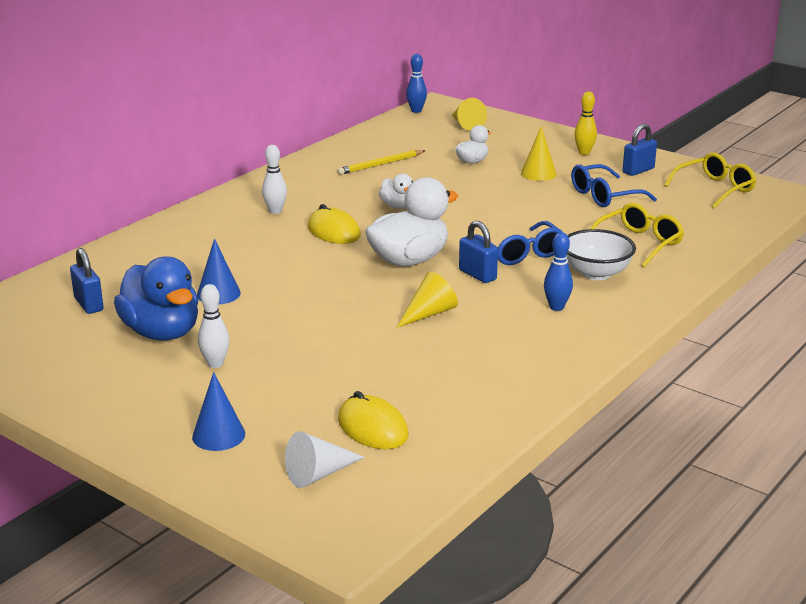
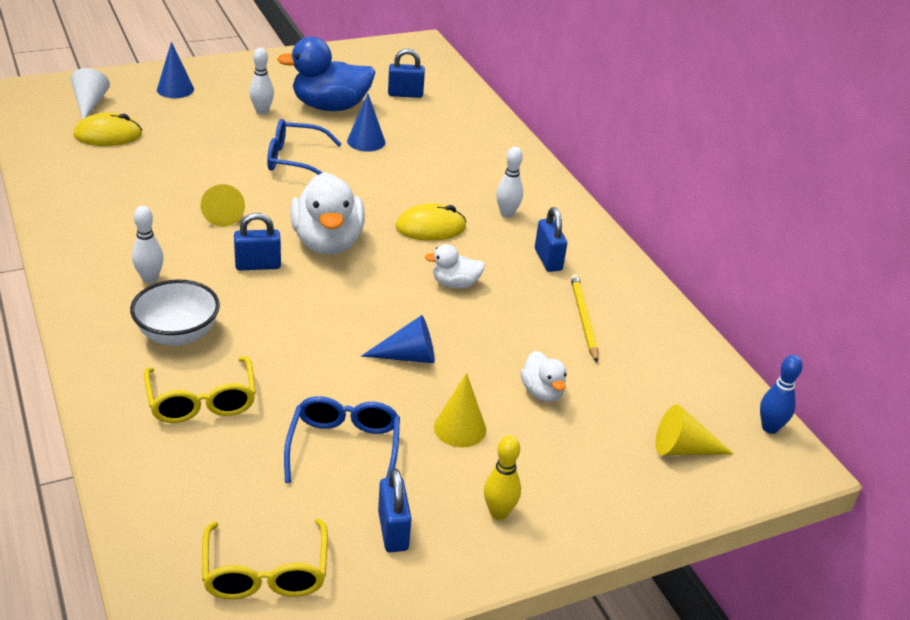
camera: 115 degrees right, 10 degrees up
blue glasses [474,221,563,265] -> blue glasses moved to [267,119,342,175]
blue bowling pin [544,232,573,311] -> white bowling pin [132,206,164,284]
none -> blue cone [361,315,435,363]
none -> blue padlock [535,207,567,272]

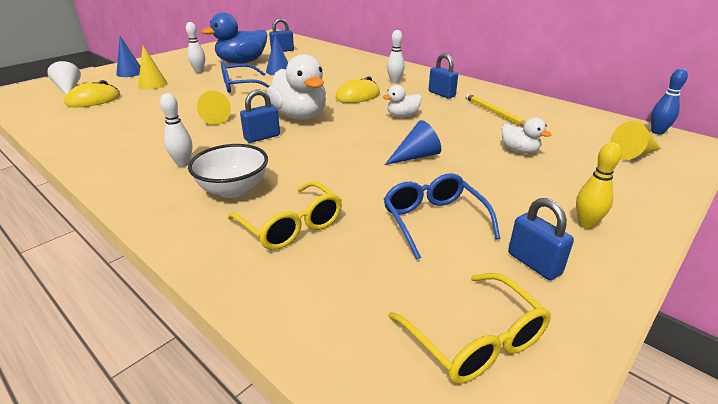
camera: 20 degrees left, 5 degrees down
yellow cone [434,373,486,448] -> yellow cone moved to [138,46,168,89]

